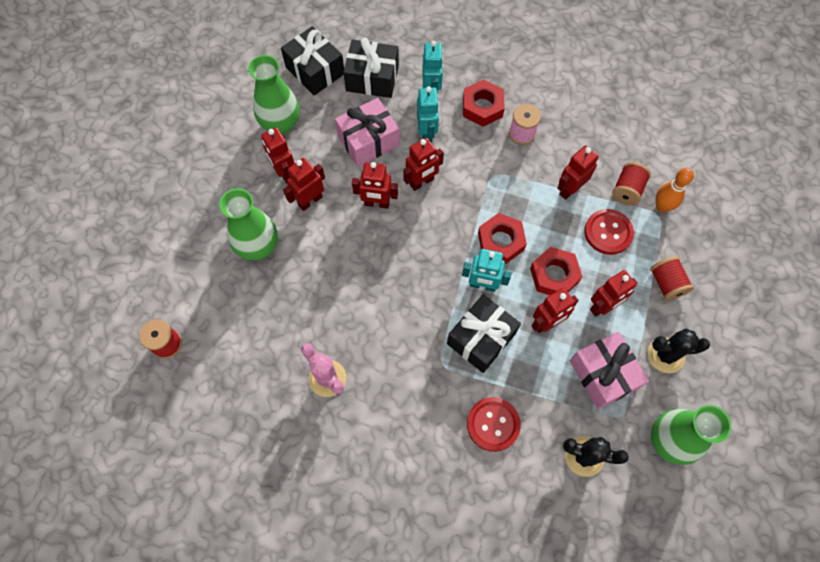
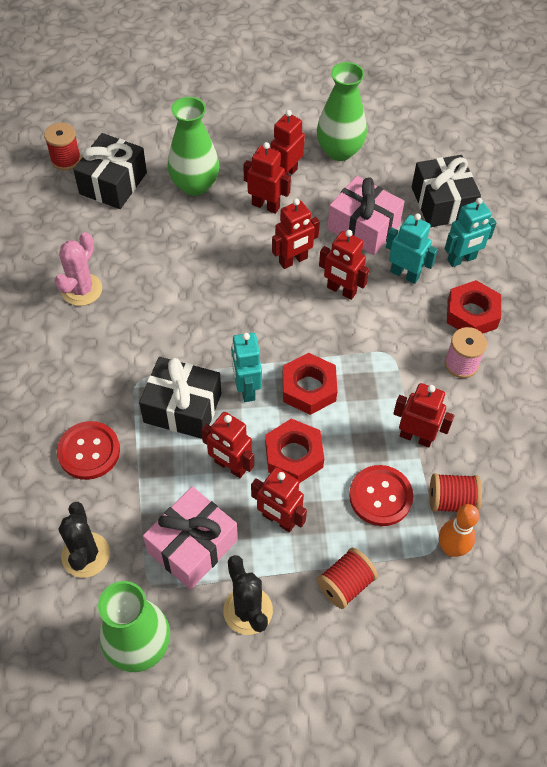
camera: 65 degrees right, 10 degrees down
black gift [281,26,344,95] -> black gift moved to [73,133,147,209]
red robot [352,162,398,209] -> red robot turned 105 degrees counterclockwise [272,199,320,269]
turquoise robot [417,86,439,143] -> turquoise robot turned 120 degrees counterclockwise [386,214,438,284]

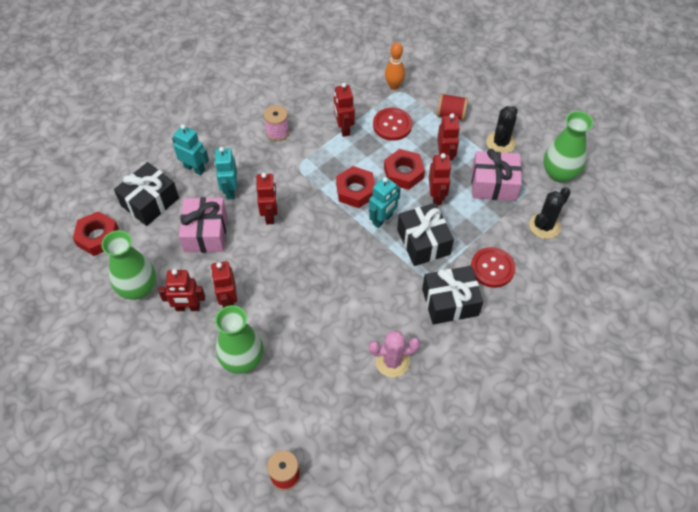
camera: 125 degrees left, 0 degrees up
black gift [73,133,147,209] -> black gift moved to [422,266,483,324]
red robot [272,199,320,269] -> none
red spool [429,473,482,512] -> none
red nut [447,280,501,333] -> red nut moved to [73,211,119,256]

